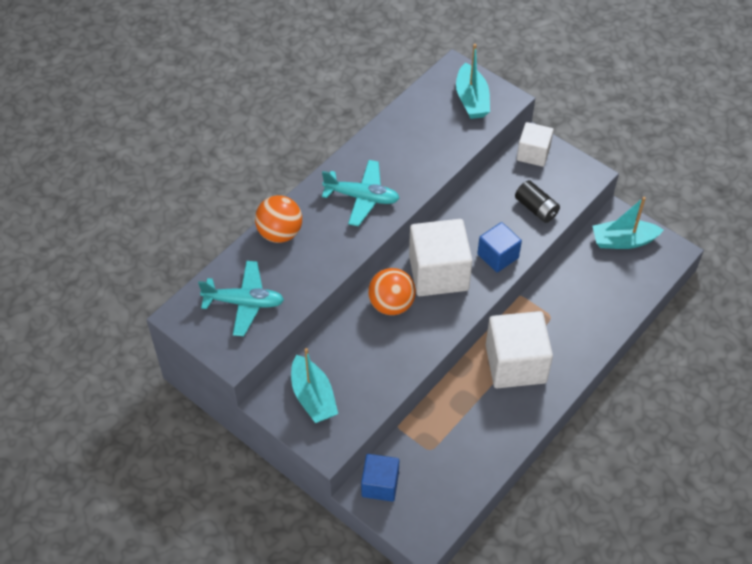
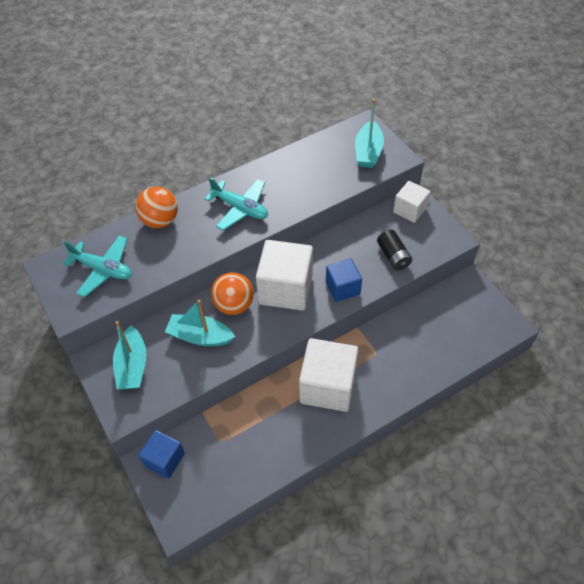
camera: 20 degrees right, 0 degrees up
turquoise boat [593,197,664,249] -> turquoise boat moved to [165,300,235,346]

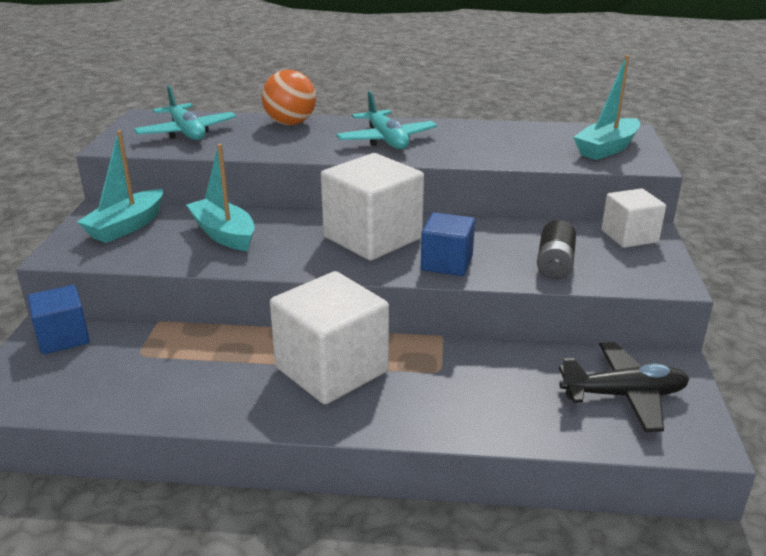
camera: 35 degrees right, 25 degrees down
orange ball [211,272,254,315] -> none
none -> black plane [559,342,689,432]

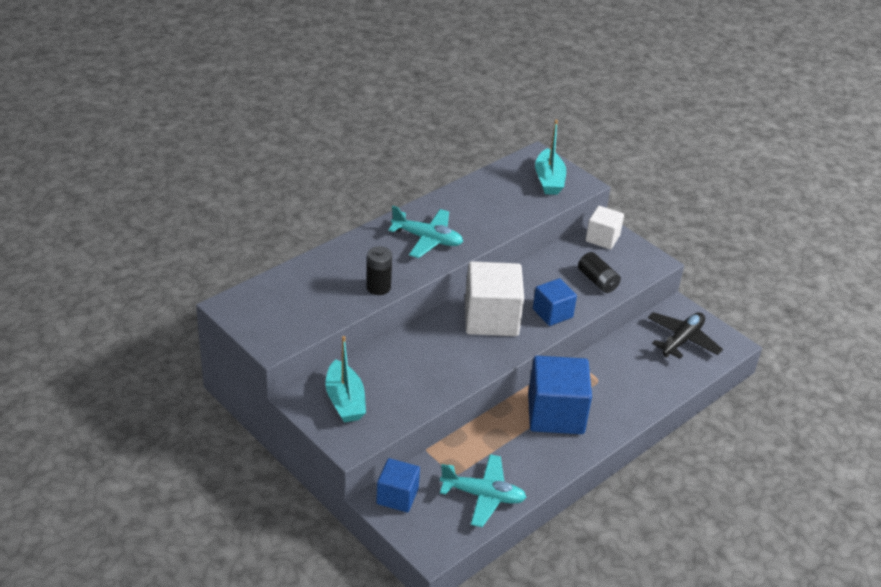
camera: 50 degrees left, 10 degrees up
turquoise plane [134,86,236,140] -> turquoise plane moved to [440,454,527,527]
turquoise boat [186,144,255,251] -> none
orange ball [262,70,316,125] -> none
white cube [270,271,389,404] -> blue cube [528,356,592,434]
none -> black battery [367,246,392,295]

